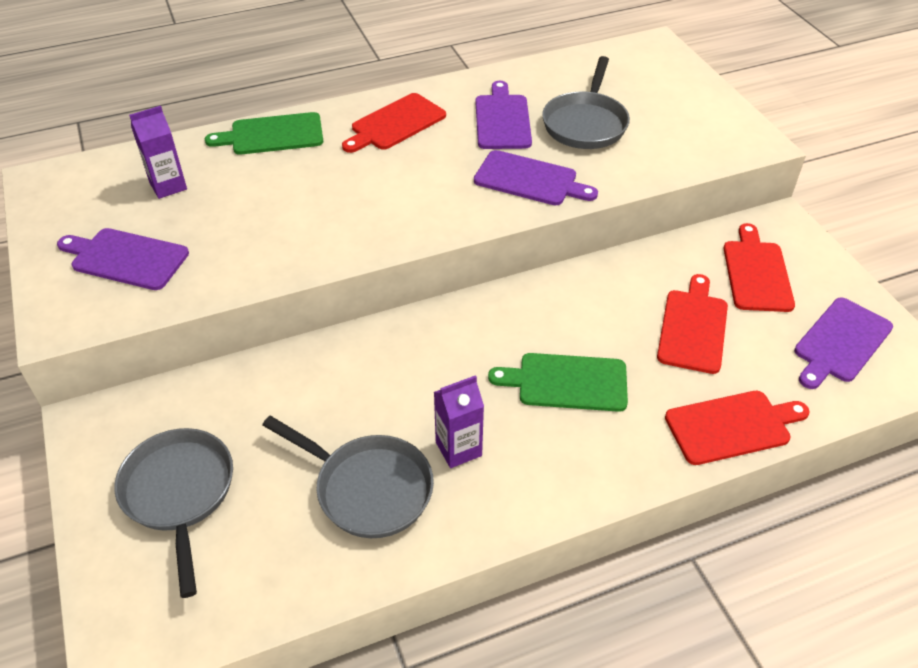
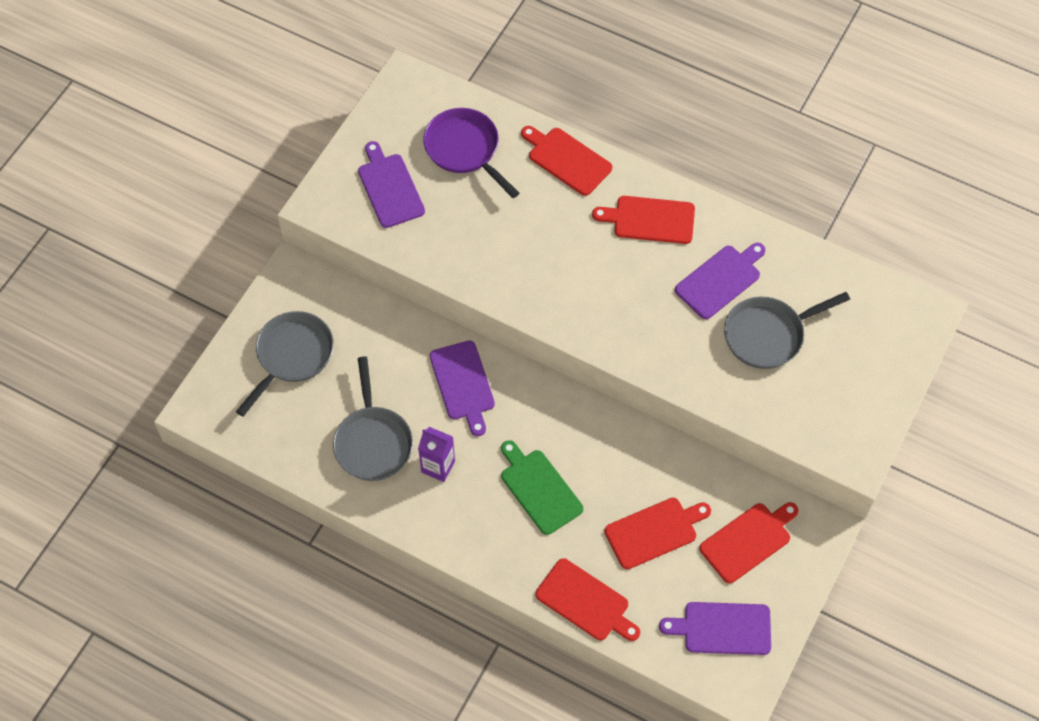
camera: 50 degrees right, 15 degrees up
purple carton [129,106,187,199] -> purple pan [423,108,519,198]
green cutting board [205,112,323,155] -> red cutting board [521,126,612,196]
purple cutting board [474,150,598,205] -> purple cutting board moved to [430,341,495,436]

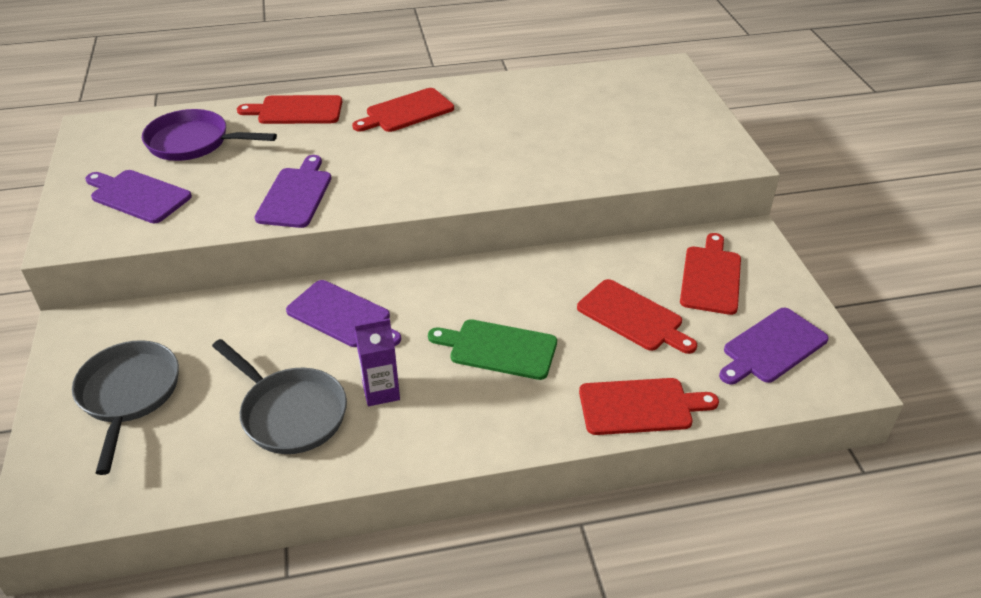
camera: 40 degrees left, 20 degrees down
red cutting board [604,498,711,569] -> red cutting board turned 105 degrees clockwise [577,279,697,354]
purple cutting board [675,243,766,319] -> purple cutting board moved to [254,155,331,228]
grey pan [724,292,850,369] -> none

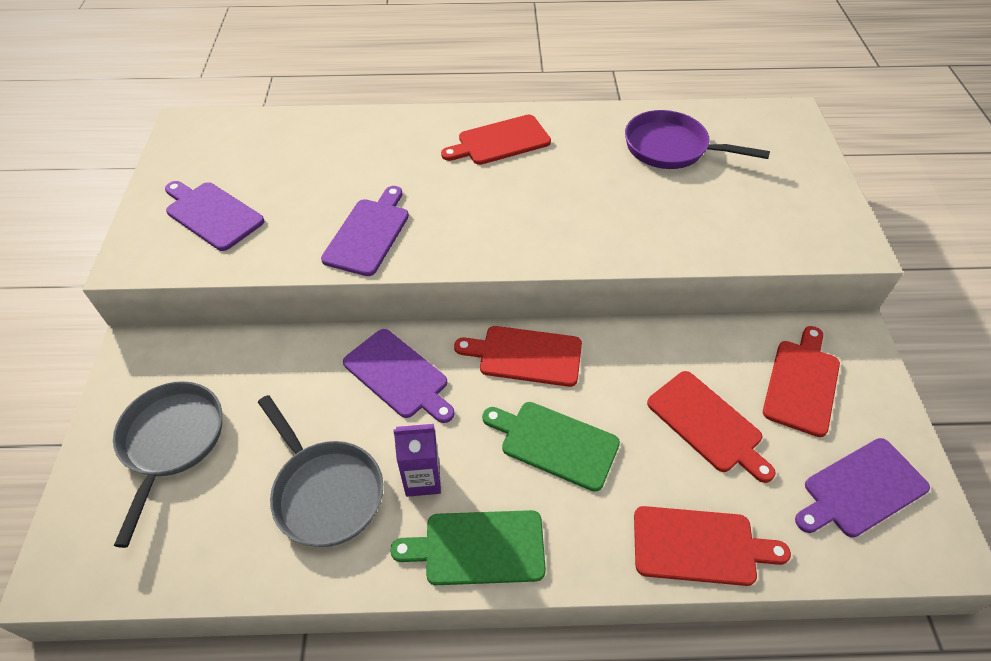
camera: 10 degrees right, 10 degrees up
purple pan [142,109,277,161] -> purple pan moved to [625,110,770,169]
red cutting board [237,95,342,124] -> red cutting board moved to [454,326,582,387]
none -> green cutting board [390,510,546,585]

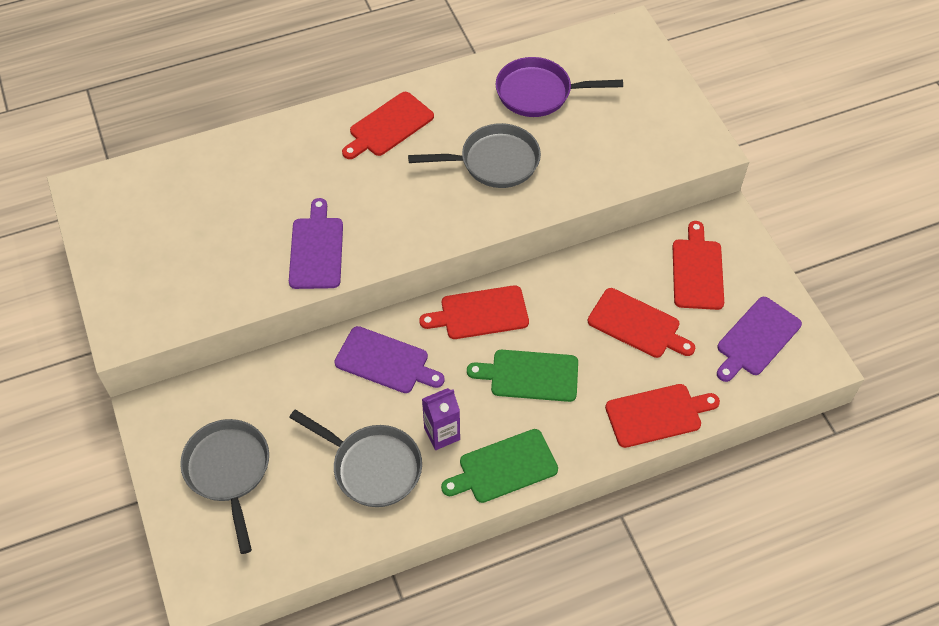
camera: 20 degrees left, 5 degrees up
purple cutting board [165,181,265,251] -> none
none -> grey pan [408,123,541,188]

